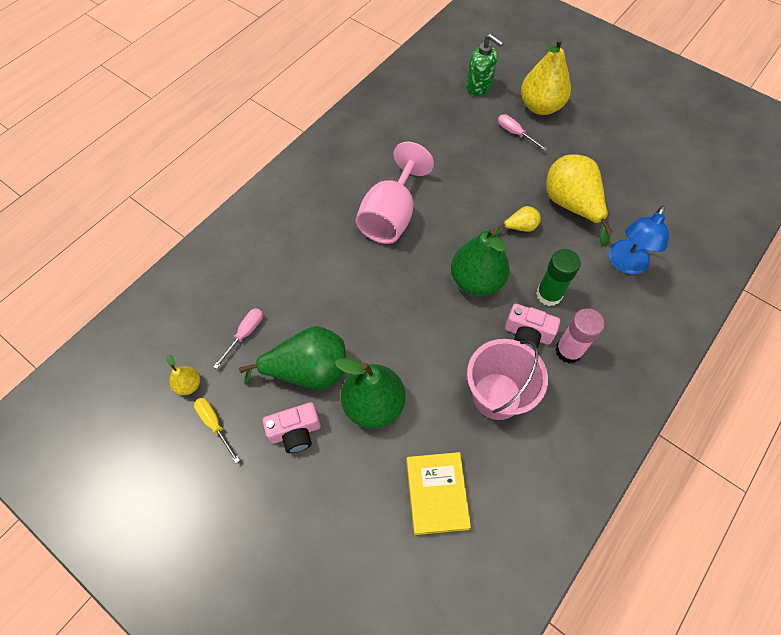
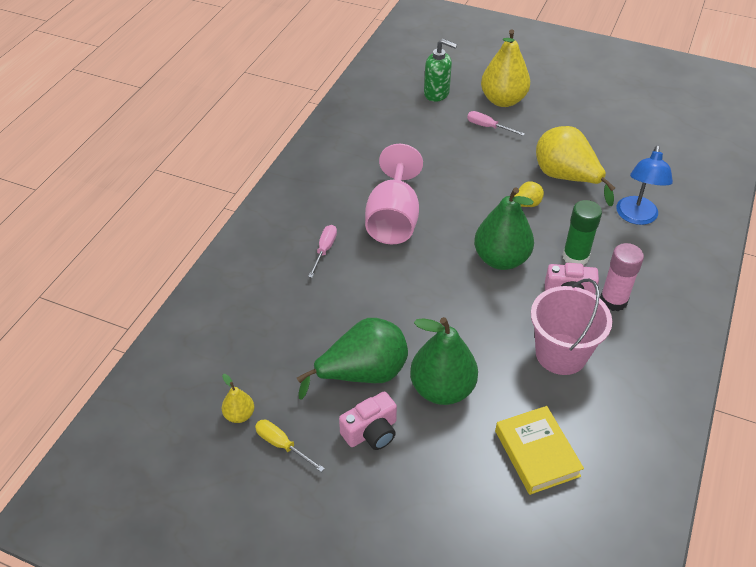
camera: 15 degrees left, 15 degrees down
pink screwdriver [213,308,263,369] -> pink screwdriver moved to [308,225,337,278]

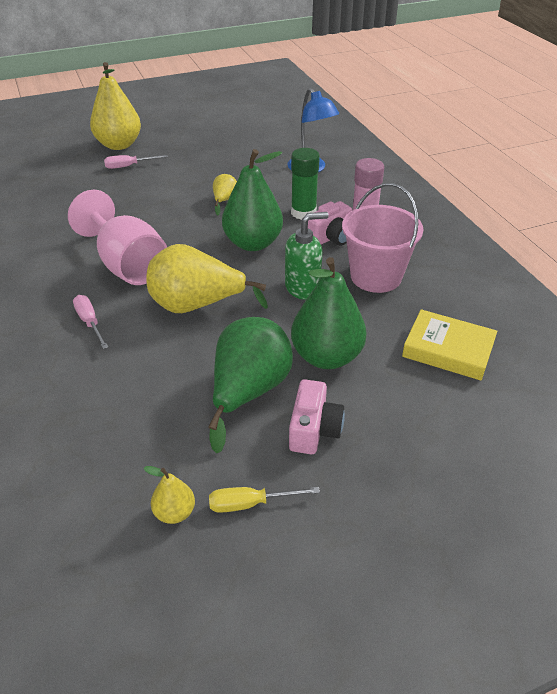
camera: 45 degrees left, 5 degrees down
green soap dispenser [424,39,457,102] -> green soap dispenser moved to [285,212,329,300]
yellow pear [536,126,615,206] -> yellow pear moved to [146,244,268,313]

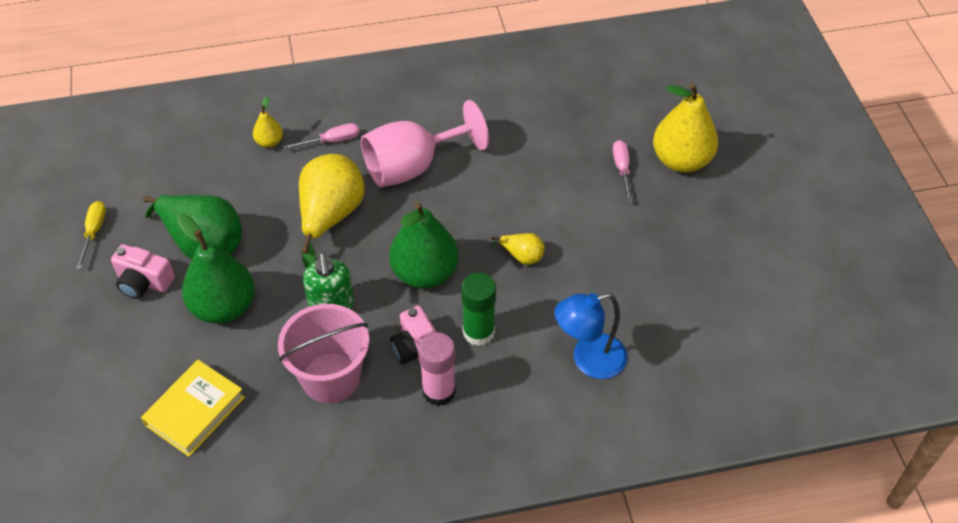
camera: 100 degrees right, 10 degrees up
yellow pear [144,466,195,524] -> yellow pear moved to [253,97,283,148]

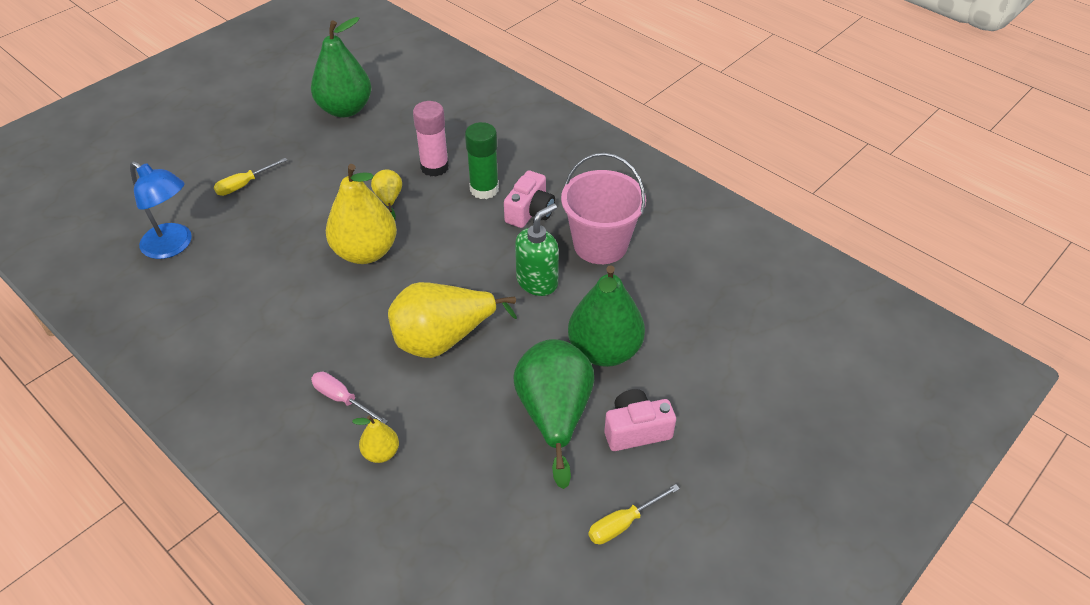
camera: 125 degrees left, 5 degrees down
pink camera [111,244,175,299] -> pink camera turned 90 degrees counterclockwise [604,389,676,451]
yellow book [141,360,245,457] -> none
pink goblet [361,100,489,187] -> none
green pear [389,202,459,289] -> green pear moved to [311,17,371,118]
pink glue stick [418,332,456,406] -> pink glue stick moved to [413,101,449,177]
blue lamp [555,293,627,379] -> blue lamp moved to [130,161,192,259]
pink screwdriver [613,140,633,203] -> yellow screwdriver [214,158,288,196]
yellow pear [653,83,718,173] -> yellow pear moved to [326,164,397,264]

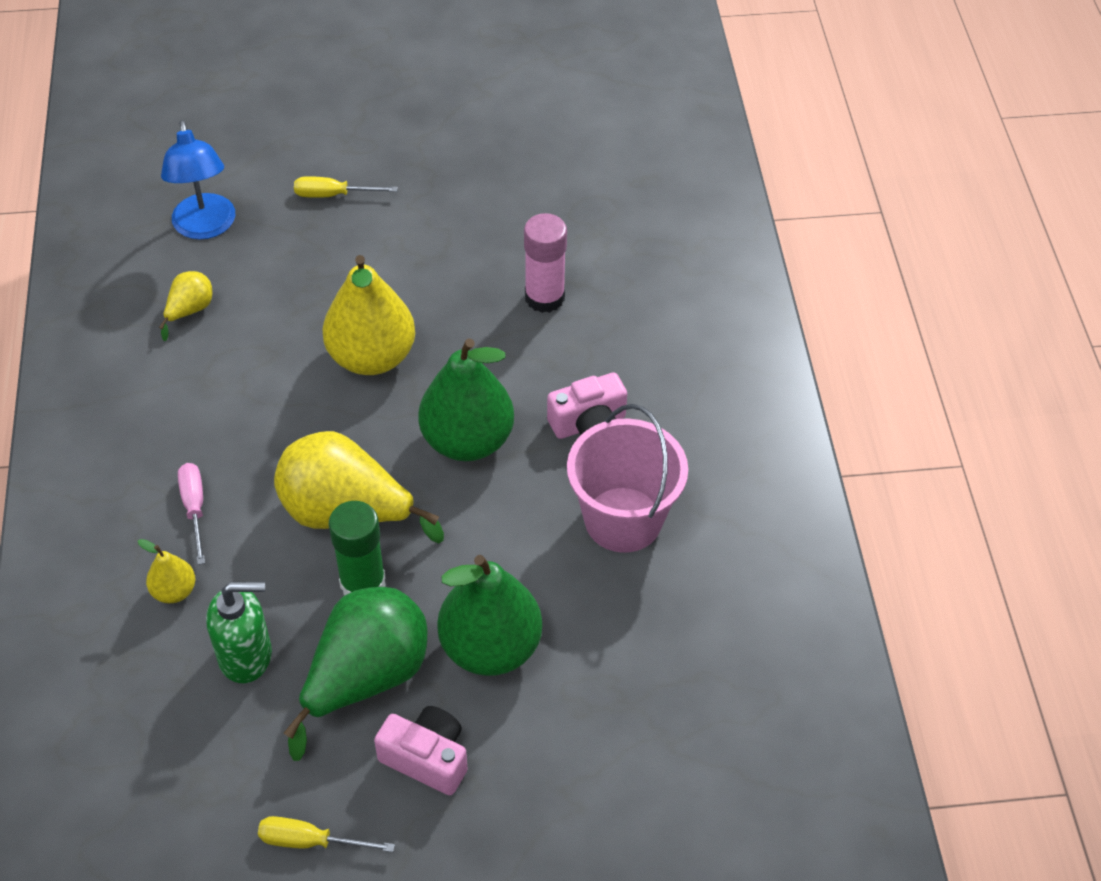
camera: 40 degrees right, 5 degrees up
green pear [311,17,371,118] -> green pear moved to [418,338,514,461]
yellow pear [371,169,402,220] -> yellow pear moved to [159,271,212,341]
green glue stick [465,122,499,199] -> green glue stick moved to [328,501,386,595]
green soap dispenser [515,203,559,296] -> green soap dispenser moved to [206,582,272,683]

